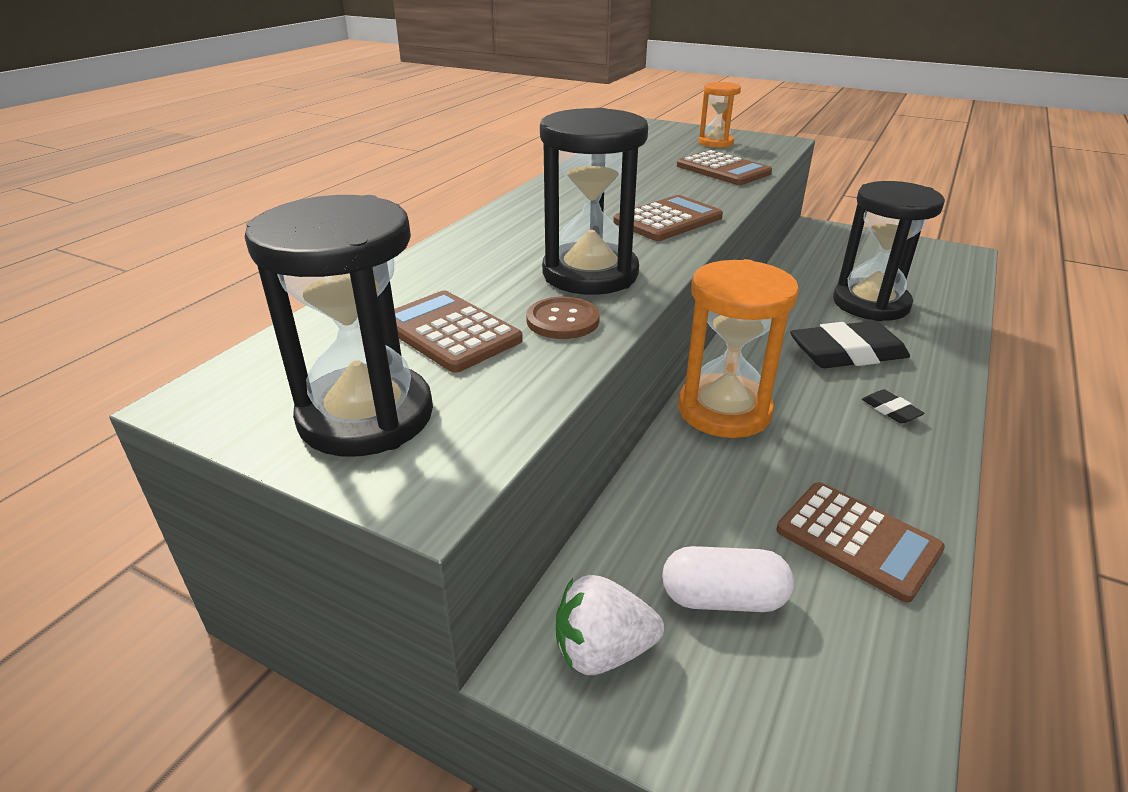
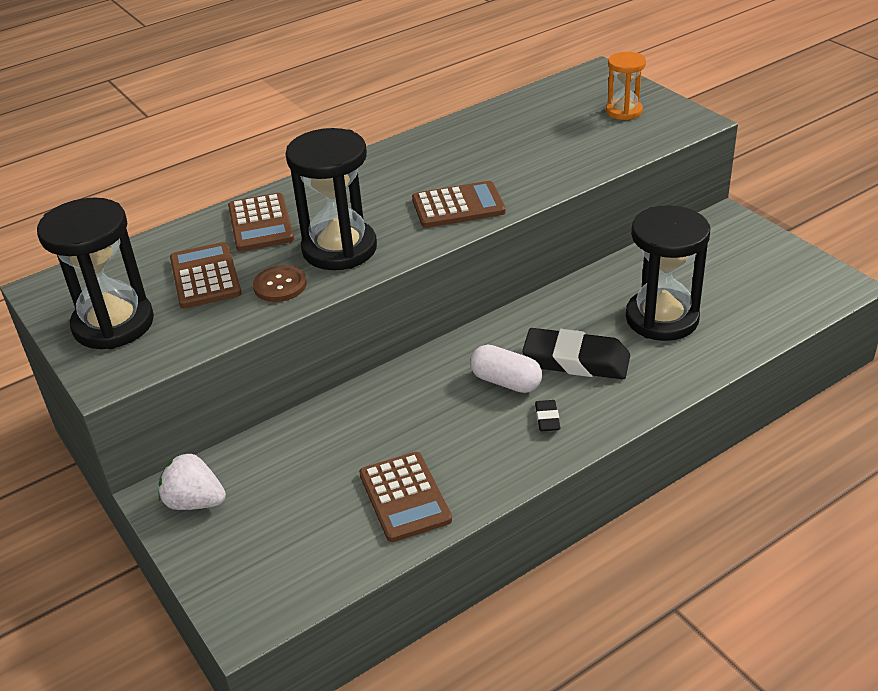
camera: 30 degrees right, 5 degrees up
white capsule [662,546,794,612] -> white capsule moved to [470,345,542,393]
brown calculator [677,150,772,185] -> brown calculator moved to [228,193,294,251]
orange hourglass [678,259,799,438] -> none

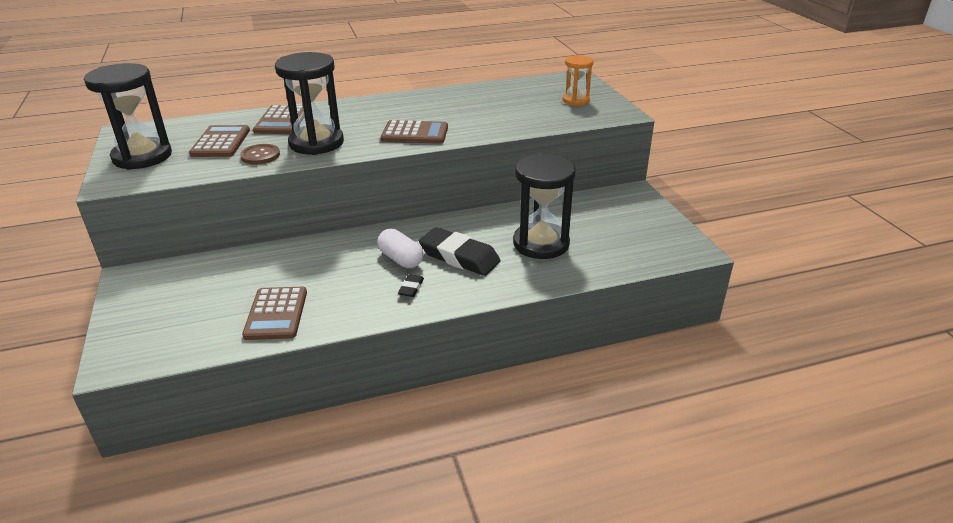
camera: 15 degrees right, 5 degrees down
white strawberry [159,453,226,510] -> none

